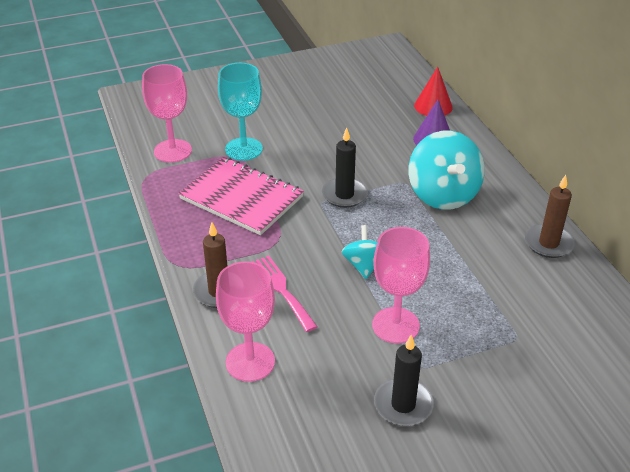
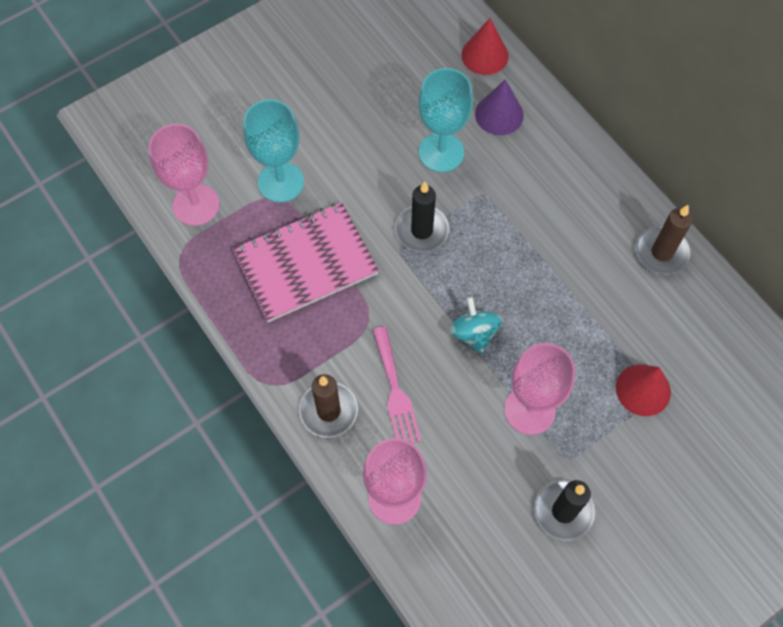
camera: 15 degrees left, 25 degrees up
pink notebook [178,157,304,235] -> pink notebook turned 45 degrees counterclockwise [232,202,379,322]
pink fork [252,255,318,332] -> pink fork turned 150 degrees counterclockwise [373,326,421,444]
turquoise spinning top [409,131,485,210] -> none
none -> turquoise goblet [418,68,473,172]
none -> red cone [616,364,671,416]

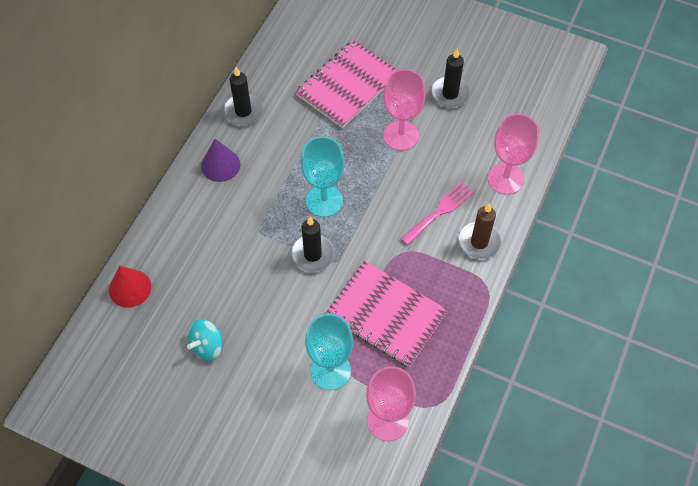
camera: 120 degrees left, 5 degrees down
turquoise goblet [418,68,473,172] -> turquoise goblet moved to [301,137,345,217]
turquoise spinning top [449,296,502,354] -> turquoise spinning top moved to [187,319,223,361]
purple cone [475,79,524,135] -> purple cone moved to [201,139,240,182]
red cone [616,364,671,416] -> pink notebook [295,40,397,128]
brown candle [636,205,693,275] -> black candle [223,67,263,126]

